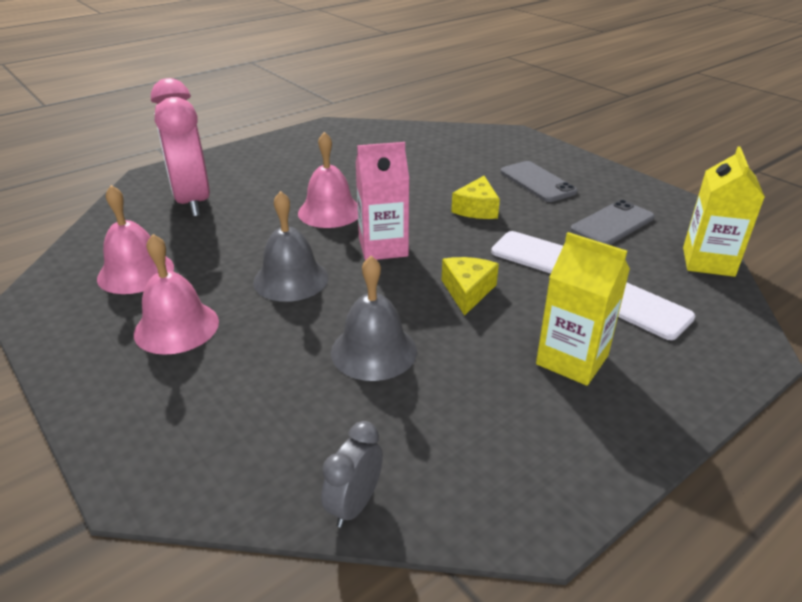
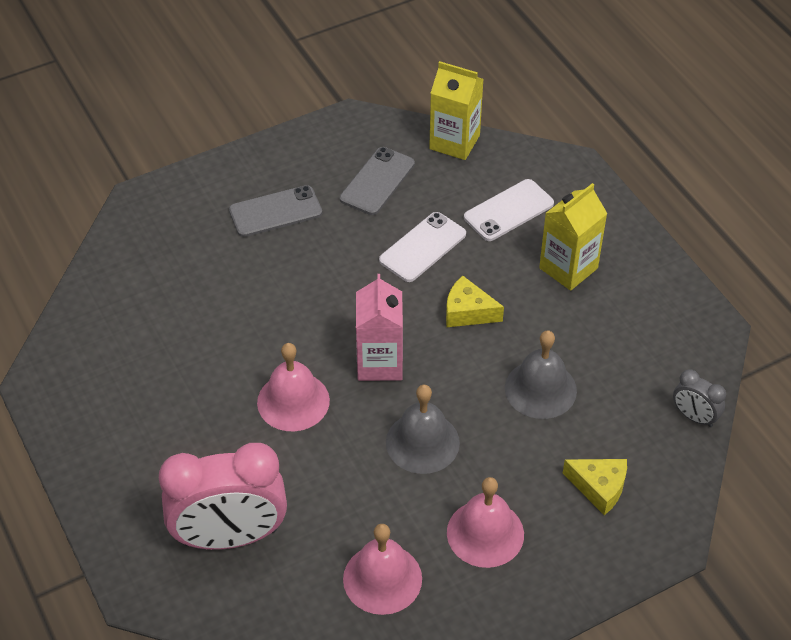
camera: 80 degrees left, 15 degrees up
yellow cheese [451,176,500,219] -> yellow cheese moved to [563,459,627,515]
grey phone [570,200,655,245] -> grey phone turned 60 degrees clockwise [340,147,415,215]

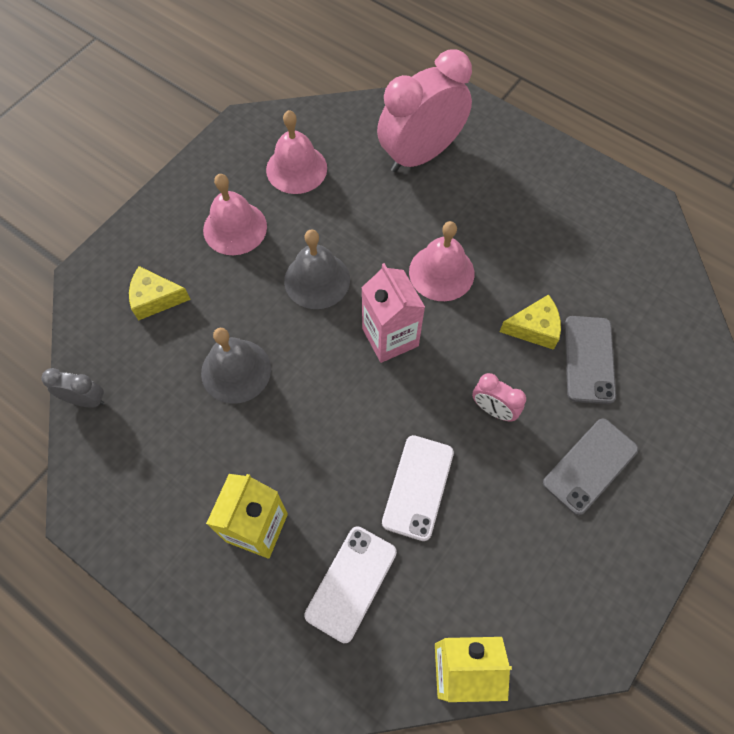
camera: 155 degrees right, 15 degrees up
grey phone [340,147,415,215] -> grey phone moved to [565,316,616,404]
yellow cheese [446,276,504,327] -> yellow cheese moved to [500,294,561,350]
none -> pink clock [472,373,526,421]

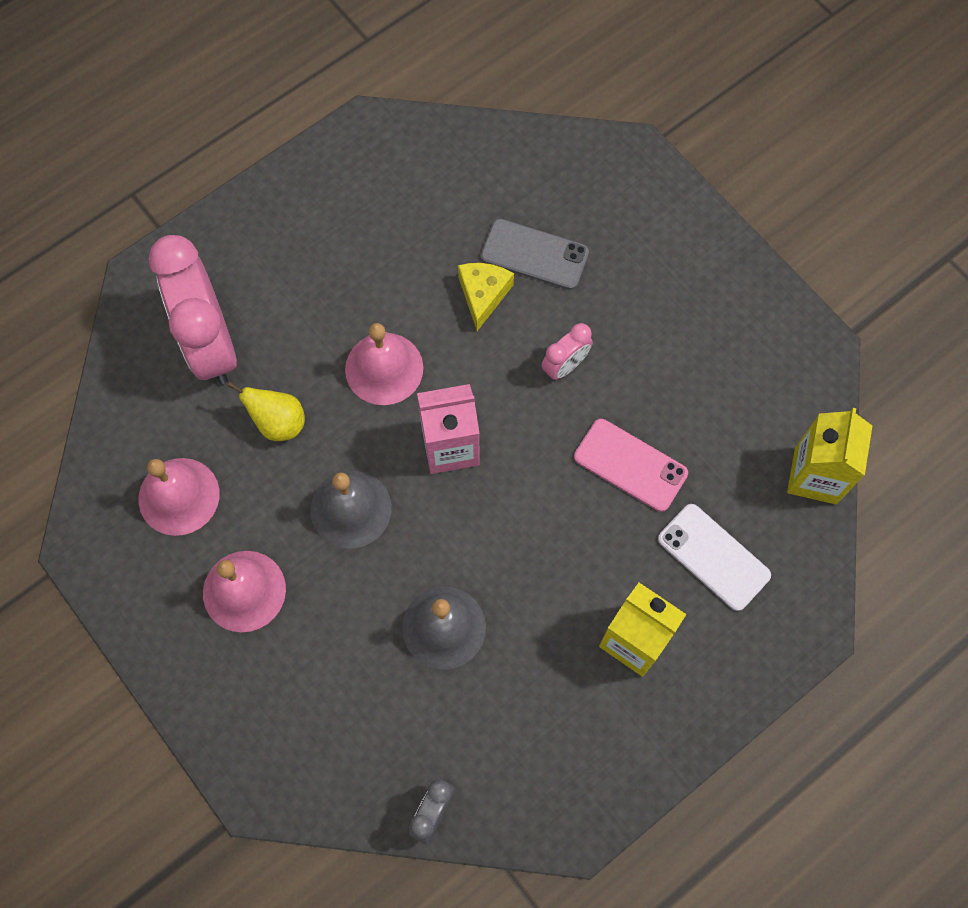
camera: 75 degrees left, 5 degrees up
yellow cheese [129,266,191,321] -> none
white phone [382,435,454,541] -> pink phone [574,419,688,512]
grey phone [543,419,638,515] -> none
none -> yellow pear [227,382,305,441]

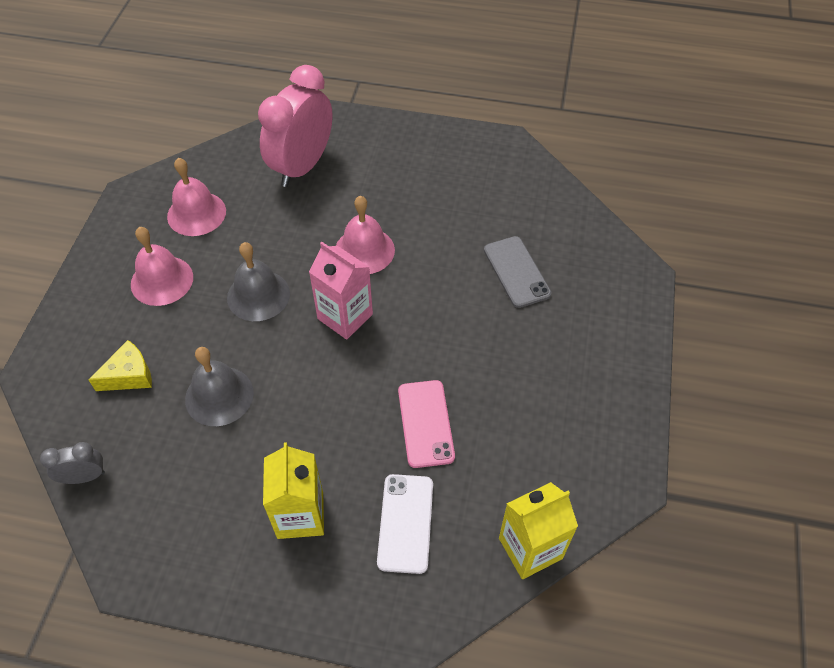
camera: 50 degrees right, 15 degrees down
yellow pear [227,382,305,441] -> none
yellow cheese [458,263,514,331] -> yellow cheese moved to [88,340,152,391]
pink clock [541,323,593,380] -> none

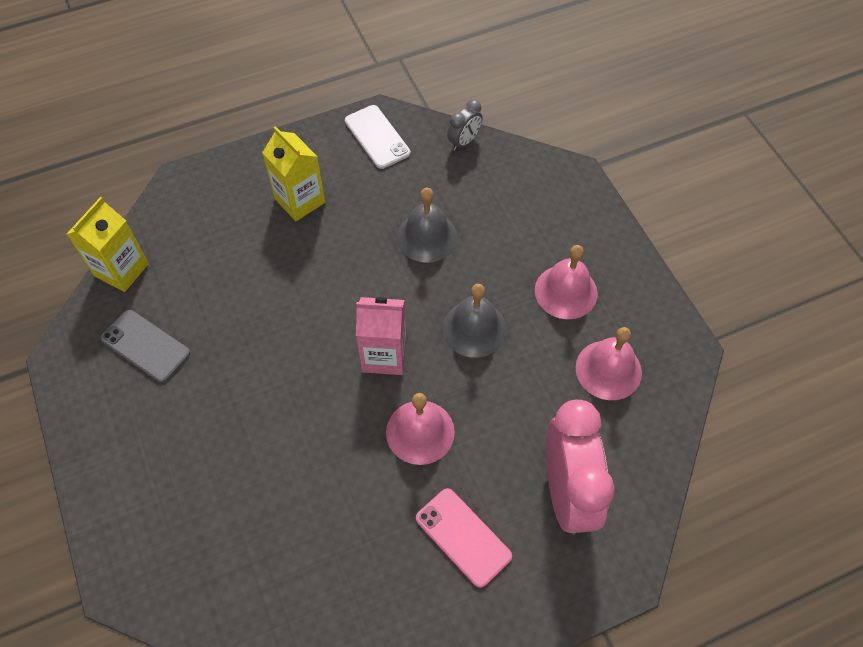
camera: 145 degrees right, 5 degrees up
yellow cheese [88,340,152,391] -> none
white phone [377,474,433,574] -> white phone moved to [345,105,410,169]
pink phone [398,380,455,468] -> pink phone moved to [416,488,512,588]
grey phone [484,236,552,308] -> grey phone moved to [101,310,190,382]

